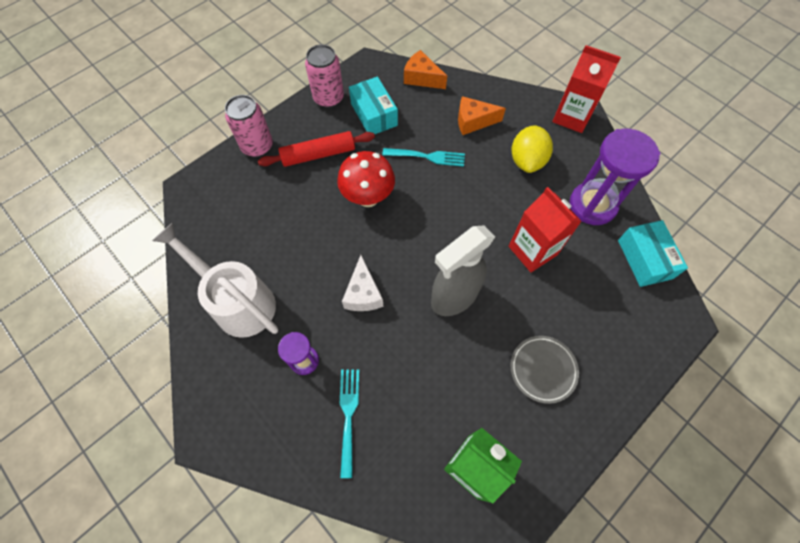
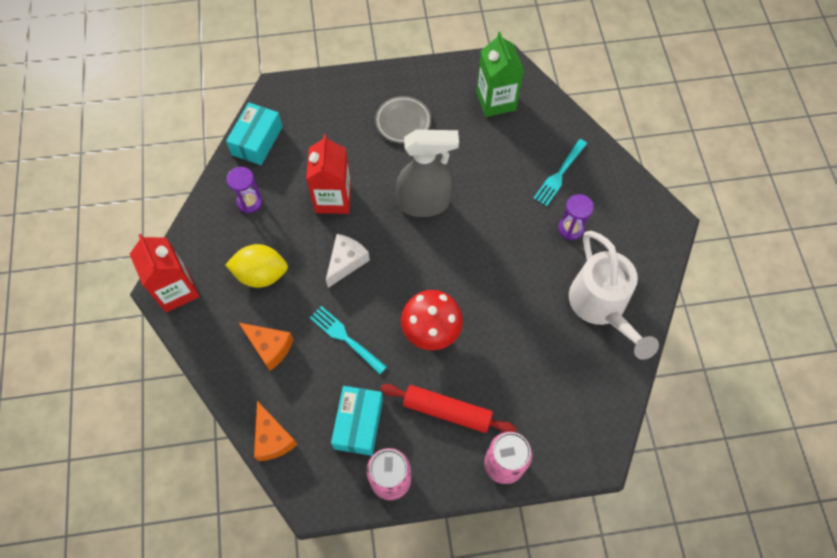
camera: 145 degrees left, 0 degrees up
white cheese [342,255,384,311] -> white cheese moved to [326,234,370,288]
yellow lemon [512,125,553,173] -> yellow lemon turned 45 degrees clockwise [225,244,288,288]
purple hourglass [570,129,660,225] -> purple hourglass [226,167,262,213], size x0.53

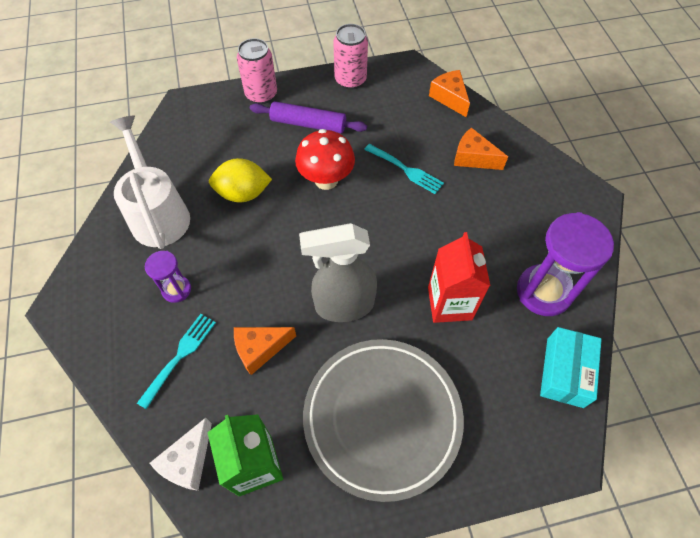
camera: 175 degrees right, 5 degrees down
red carton [130,234,200,312] -> none
yellow lemon [225,244,288,288] -> yellow lemon moved to [209,158,272,202]
purple hourglass [226,167,262,213] -> purple hourglass [517,212,614,316], size x1.88
white cheese [326,234,370,288] -> white cheese moved to [150,418,212,491]
turquoise box [331,386,383,456] -> none
grey plate [375,96,431,143] -> grey plate [303,339,464,502], size x2.08
red rolling pin [380,384,517,433] -> purple rolling pin [250,101,367,133]
none -> orange cheese [234,327,296,375]

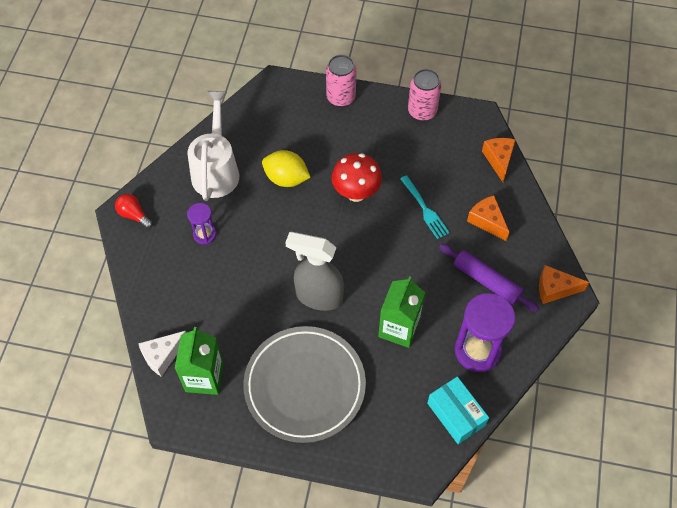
camera: 25 degrees right, 0 degrees up
turquoise fork [137,314,216,409] -> none
orange cheese [234,327,296,375] -> orange cheese moved to [539,265,589,304]
purple rolling pin [250,101,367,133] -> purple rolling pin moved to [439,244,539,312]
red carton [428,232,490,323] -> green carton [378,276,425,348]
turquoise box [540,327,602,408] -> turquoise box turned 75 degrees counterclockwise [427,377,489,444]
none -> red light bulb [115,194,153,229]

